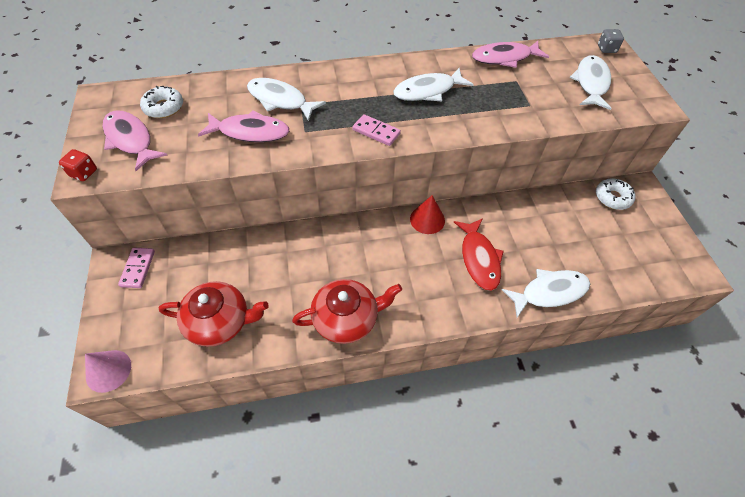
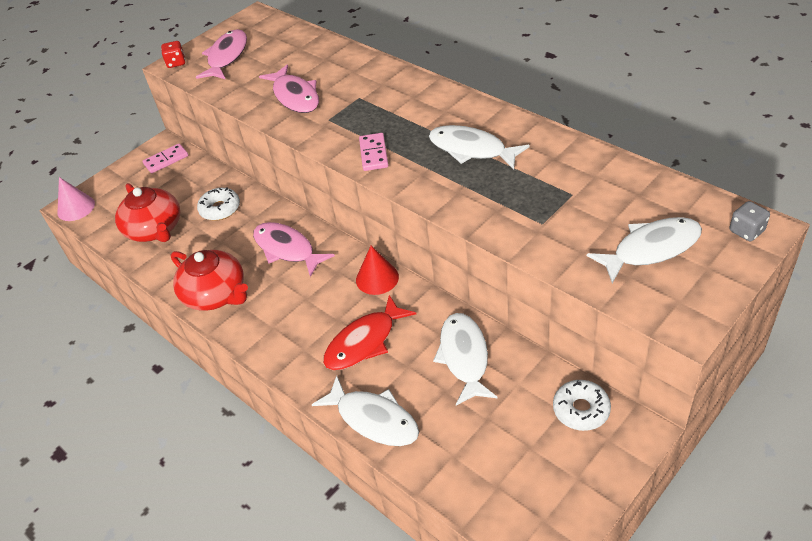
camera: 60 degrees right, 10 degrees down
white donut [140,86,183,118] -> white donut moved to [197,187,240,221]
white fish [247,78,326,121] -> white fish moved to [433,313,498,406]
pink fish [472,41,549,68] -> pink fish moved to [253,222,335,277]

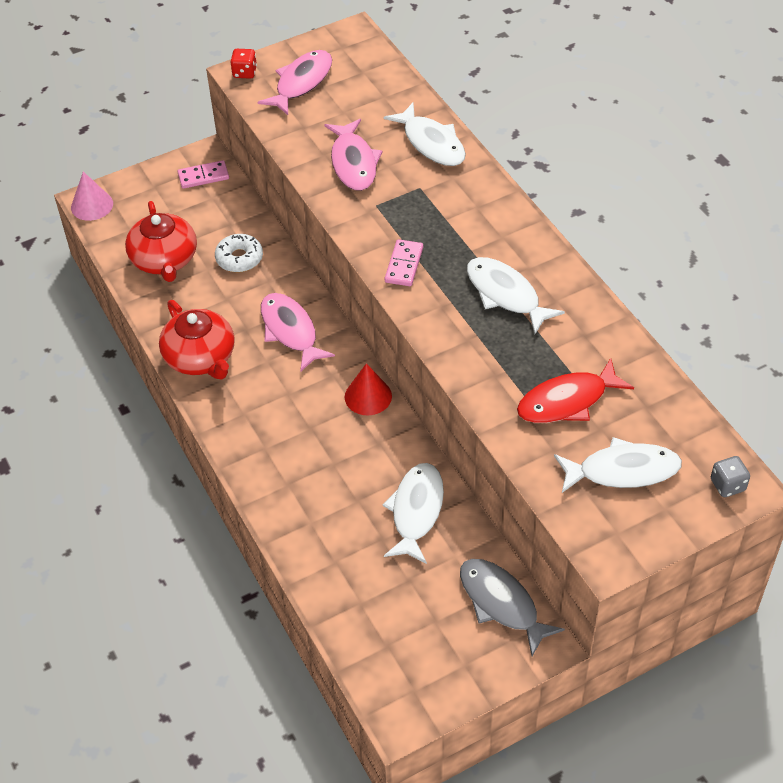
camera: 15 degrees right, 5 degrees up
white fish [312,376,419,446] -> white fish moved to [384,103,466,166]
red fish [323,295,416,370] -> red fish moved to [517,358,634,423]
white donut [553,380,611,431] -> grey fish [460,559,565,656]

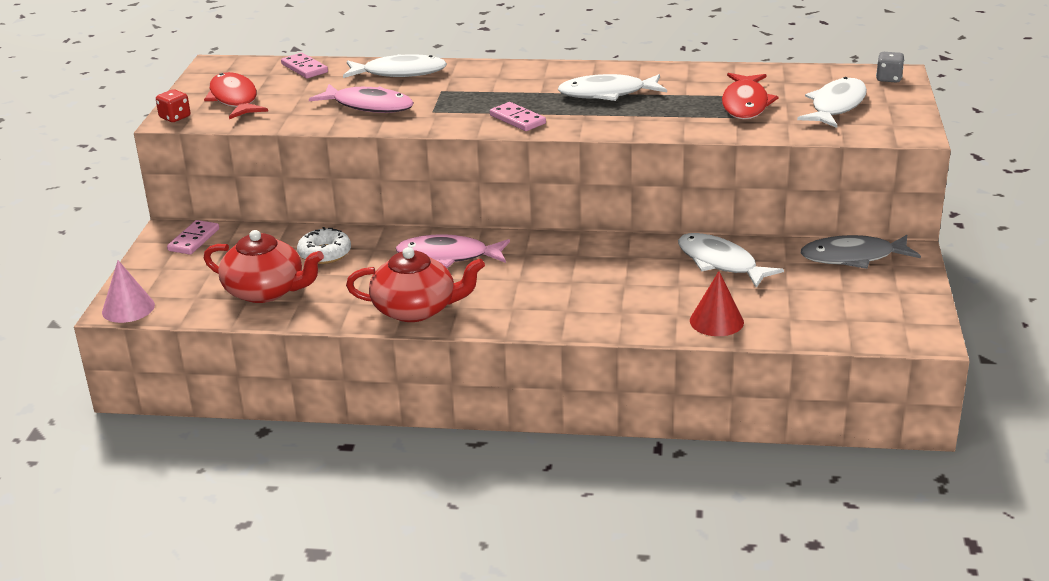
camera: 55 degrees left, 20 degrees down
pink fish [258,50,332,115] -> red fish [204,72,268,119]
red cone [345,363,392,415] -> red cone moved to [690,271,744,336]
none -> pink domino [281,53,328,78]

